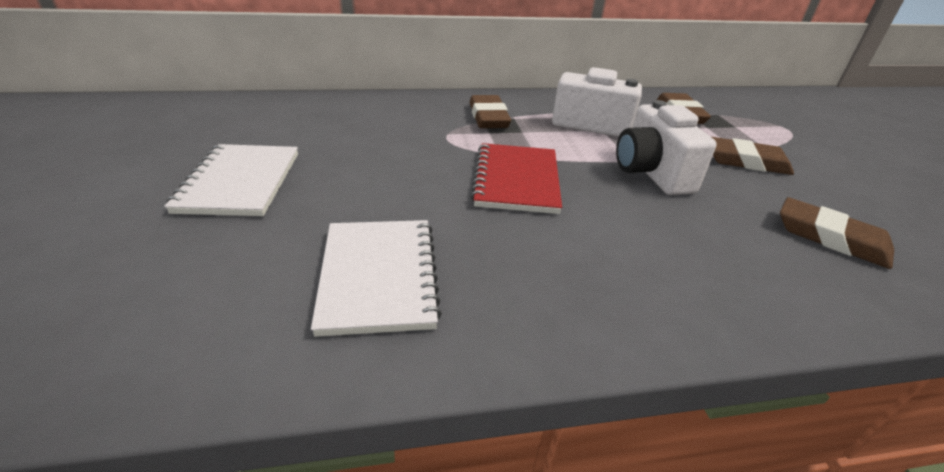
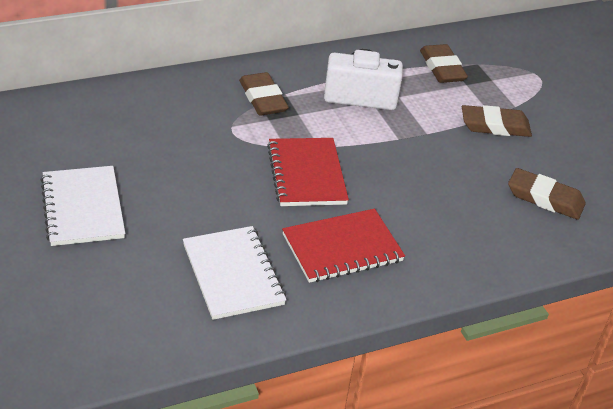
camera: 15 degrees left, 5 degrees up
white camera [616,100,717,195] -> none
none -> red notebook [282,209,405,283]

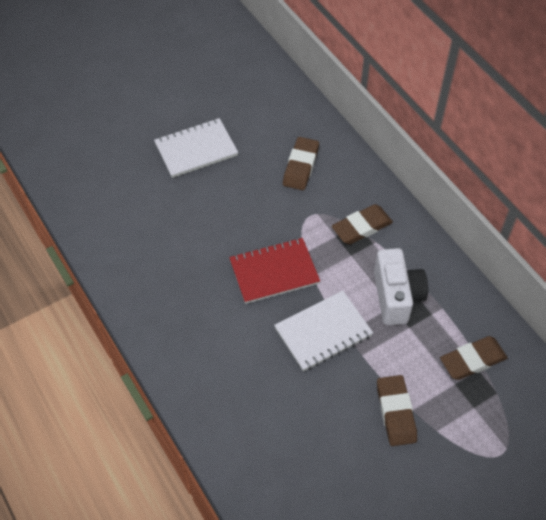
camera: 85 degrees right, 15 degrees up
white notebook [183,226,286,320] -> white notebook moved to [274,291,373,371]
red notebook [282,209,405,283] -> none
brown eraser [508,168,586,220] -> brown eraser moved to [283,137,319,190]

